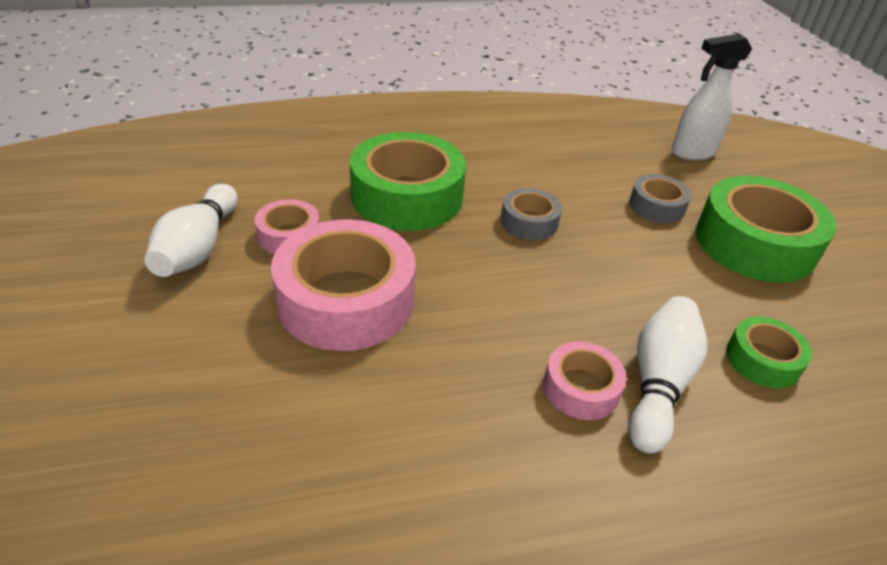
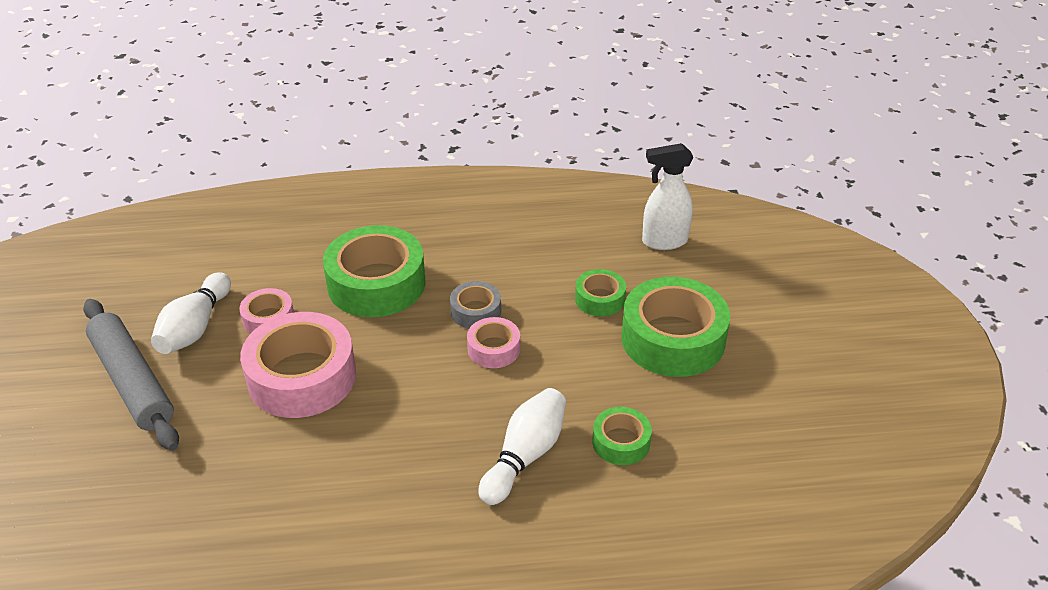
camera: 10 degrees right, 0 degrees up
pink tape [543,342,626,420] -> pink tape moved to [467,317,520,368]
grey tape [629,174,691,223] -> green tape [575,269,626,317]
none -> grey rolling pin [83,299,179,451]

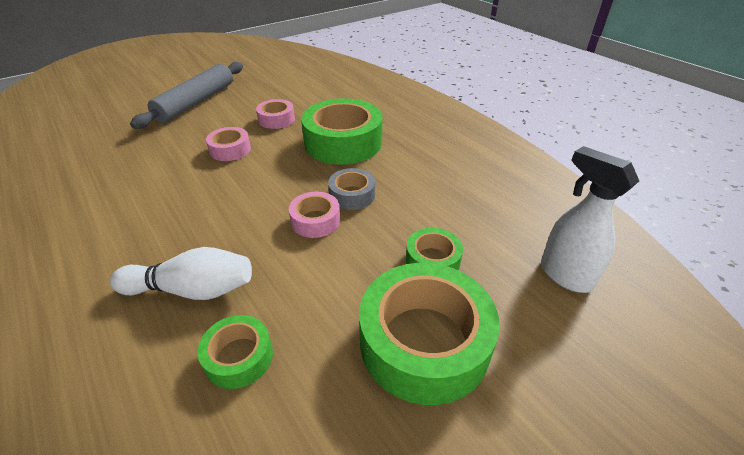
camera: 60 degrees right, 0 degrees up
white bowling pin [151,272,231,354] -> none
pink tape [240,312,356,418] -> pink tape [206,127,251,161], size x0.50

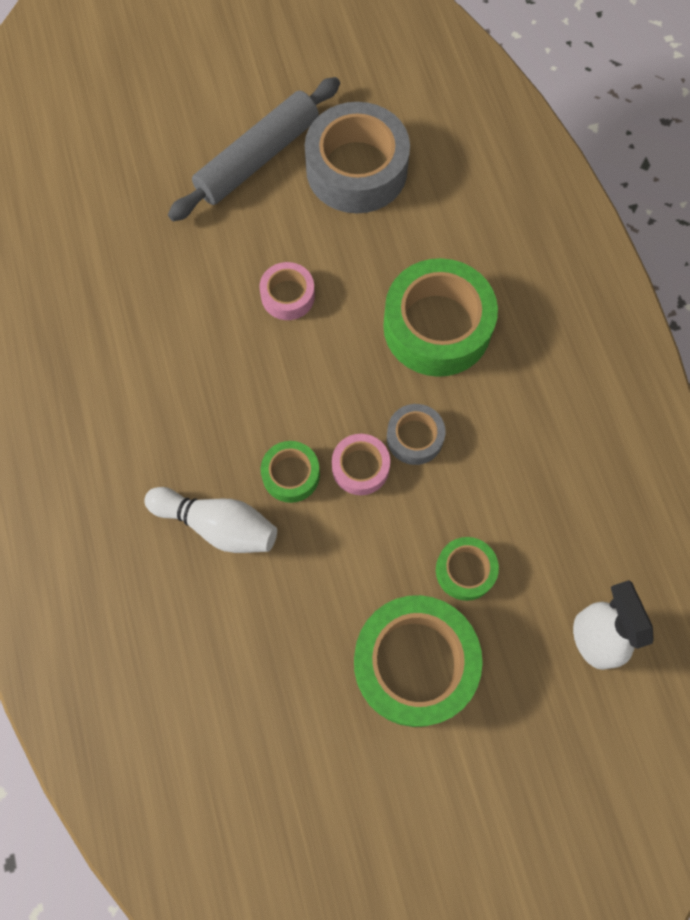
camera: 20 degrees right, 30 degrees up
green tape [197,315,273,389] -> green tape moved to [261,441,320,503]
pink tape [256,99,295,129] -> none
none -> grey tape [305,102,410,213]

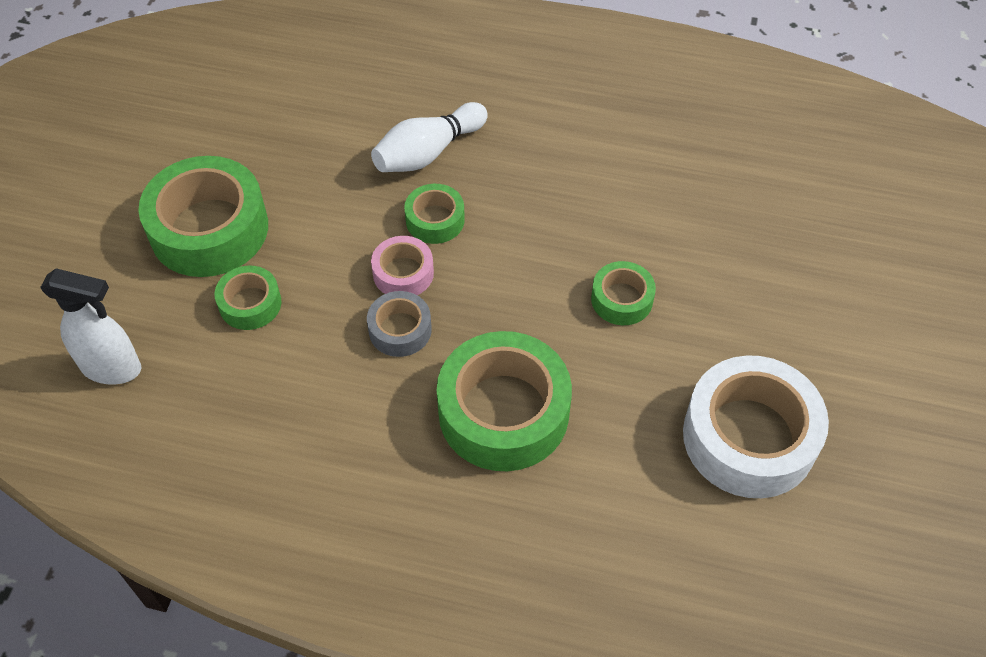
camera: 120 degrees right, 15 degrees down
grey rolling pin [168,77,340,221] -> none
pink tape [259,262,315,320] -> green tape [591,261,656,325]
grey tape [305,102,410,213] -> white tape [683,355,829,498]

